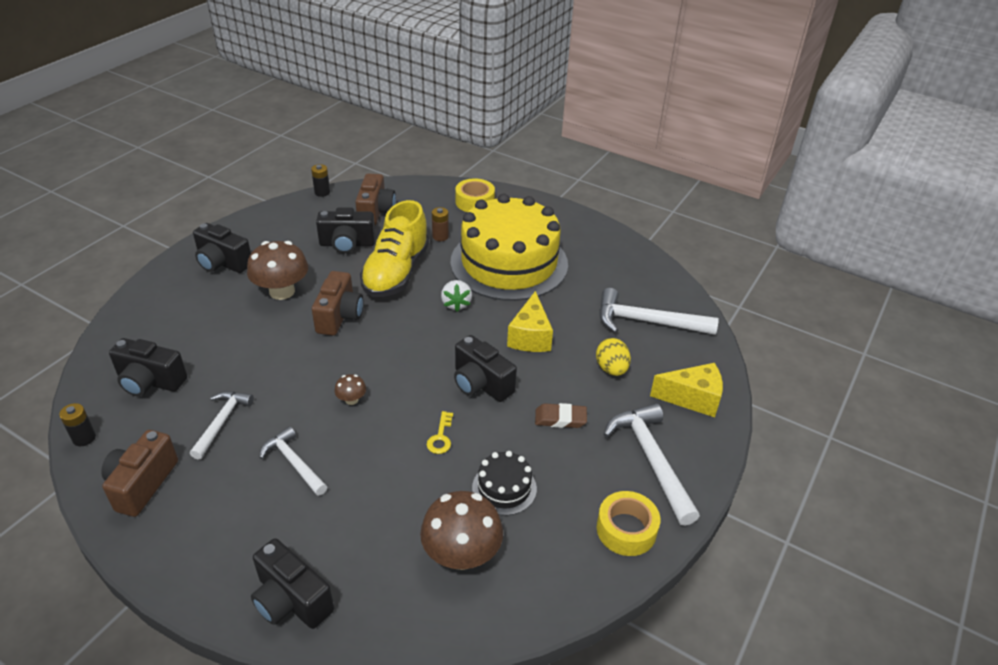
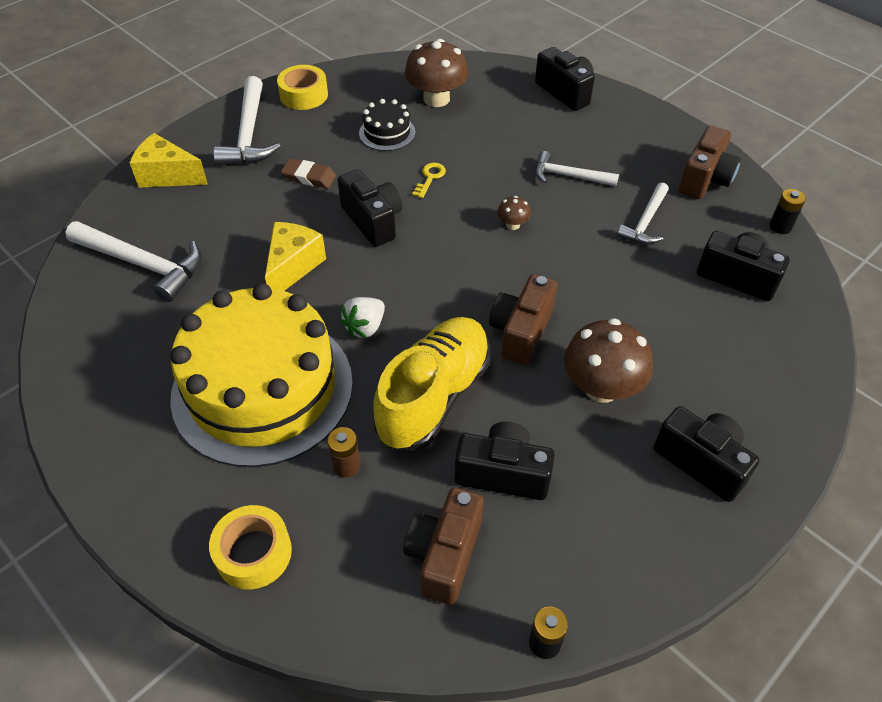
camera: 165 degrees left, 10 degrees up
white hammer [260,426,327,496] -> white hammer turned 135 degrees clockwise [535,151,619,186]
white strawberry [441,280,472,312] -> white strawberry turned 150 degrees counterclockwise [340,297,385,338]
yellow egg [596,338,631,376] -> none

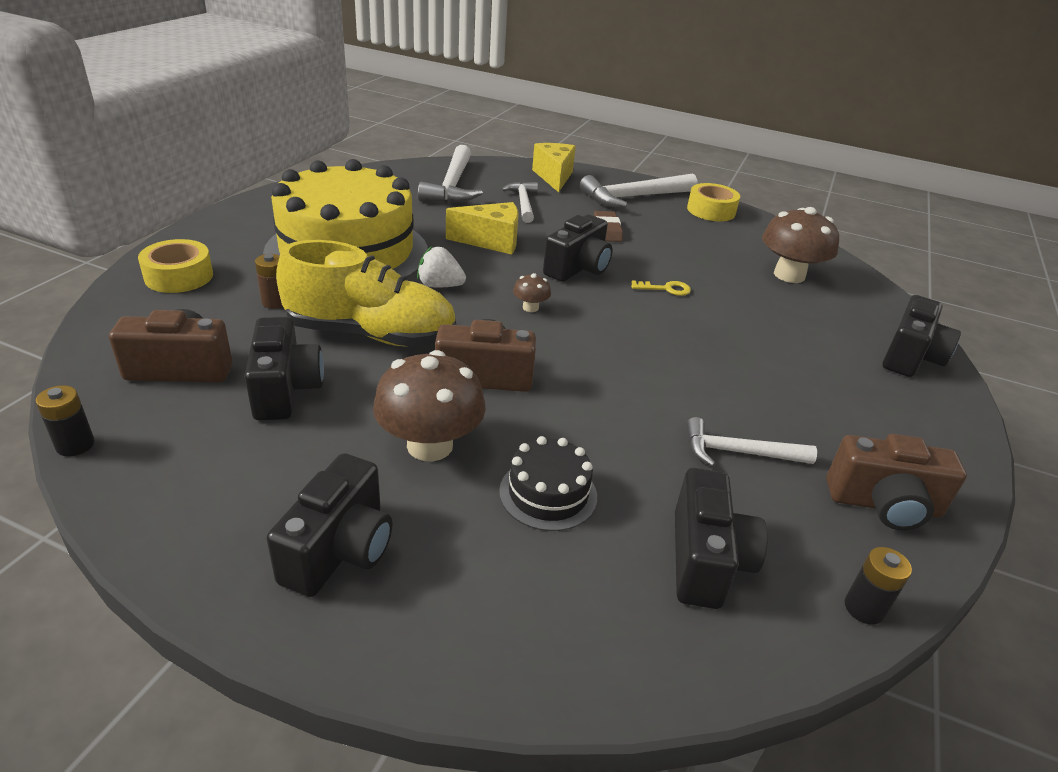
camera: 65 degrees right, 15 degrees down
black cake [359,99,415,151] -> black cake moved to [499,436,597,531]
brown mushroom [497,196,531,230] -> brown mushroom moved to [513,273,551,312]
white hammer [535,151,619,186] -> white hammer moved to [501,182,538,223]

